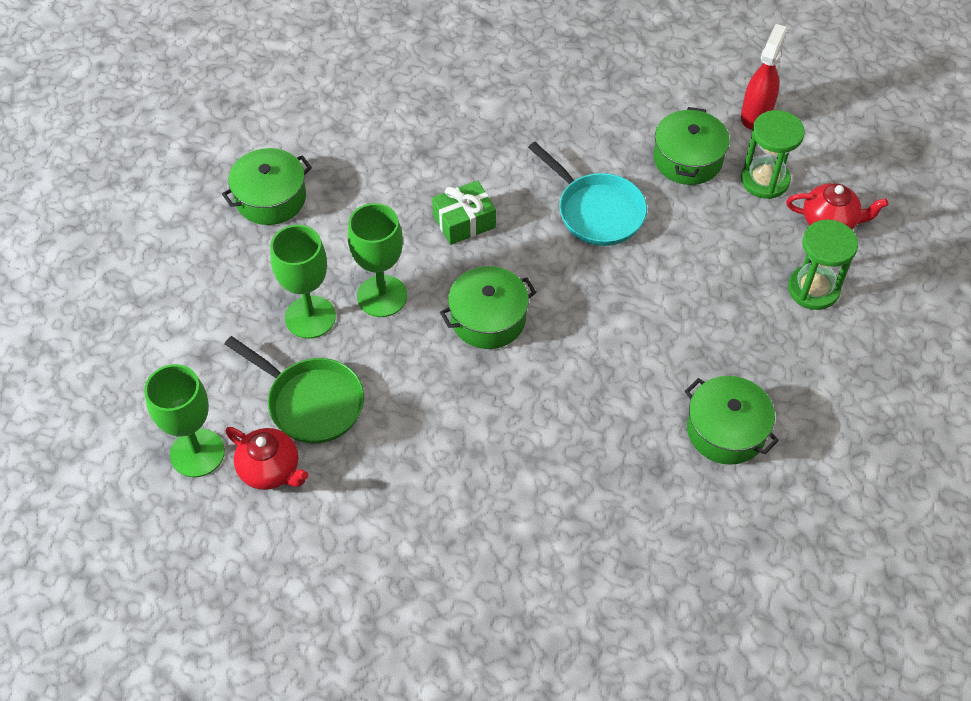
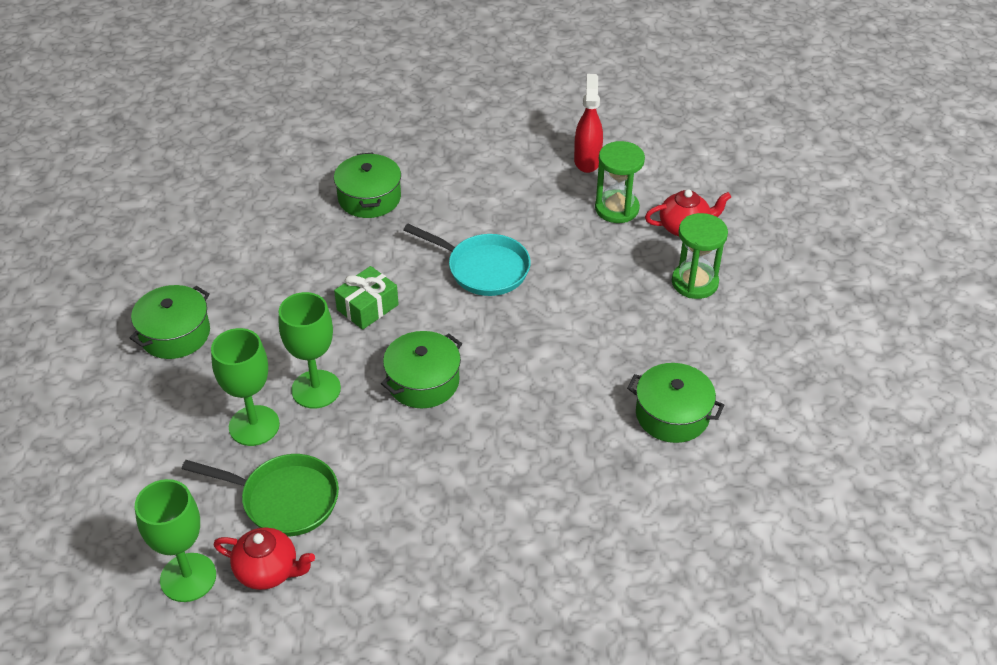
camera: 20 degrees left, 10 degrees down
green pot [654,107,729,185] -> green pot moved to [334,152,401,218]

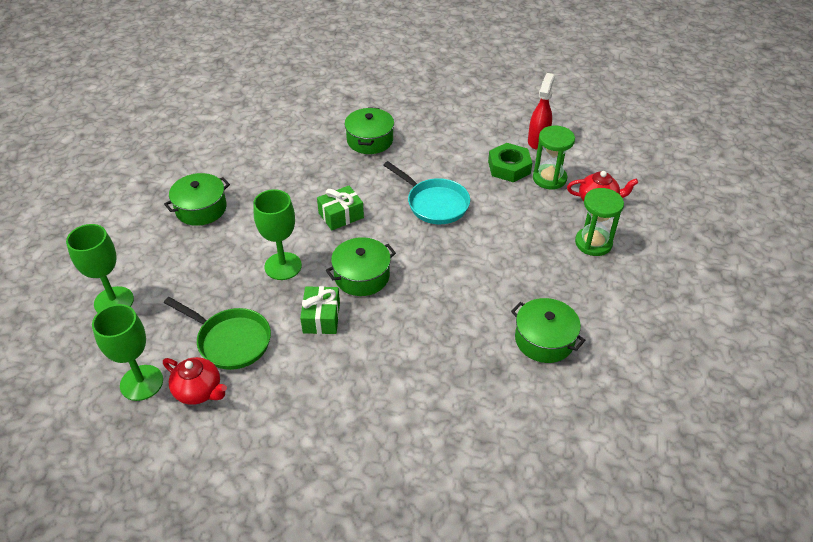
camera: 15 degrees right, 0 degrees up
green goblet [211,328,280,446] -> green goblet moved to [66,224,134,313]
none -> green gift [300,286,340,334]
none -> green nut [488,143,532,182]

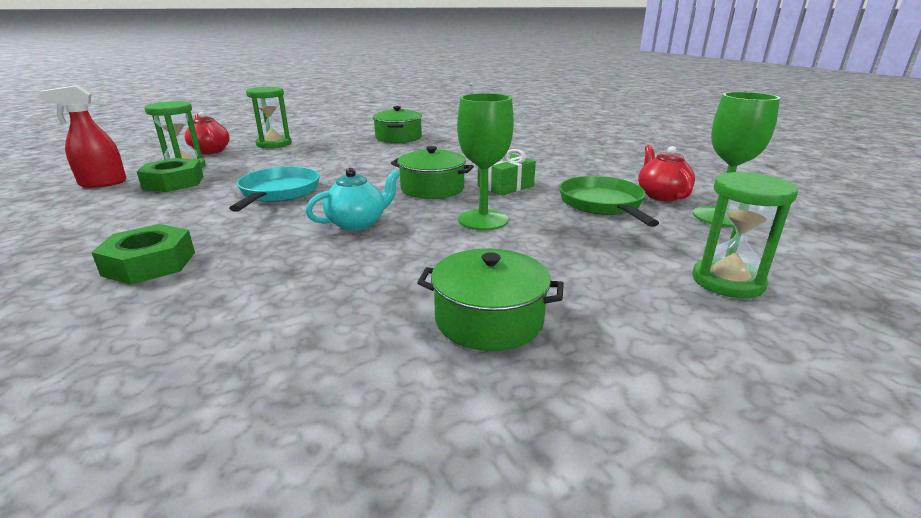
camera: 130 degrees left, 20 degrees down
green goblet [66,224,134,313] -> green hourglass [692,172,798,298]
green gift [317,186,364,230] -> turquoise teapot [305,168,400,231]
green pot [344,107,394,154] -> green nut [91,224,195,285]

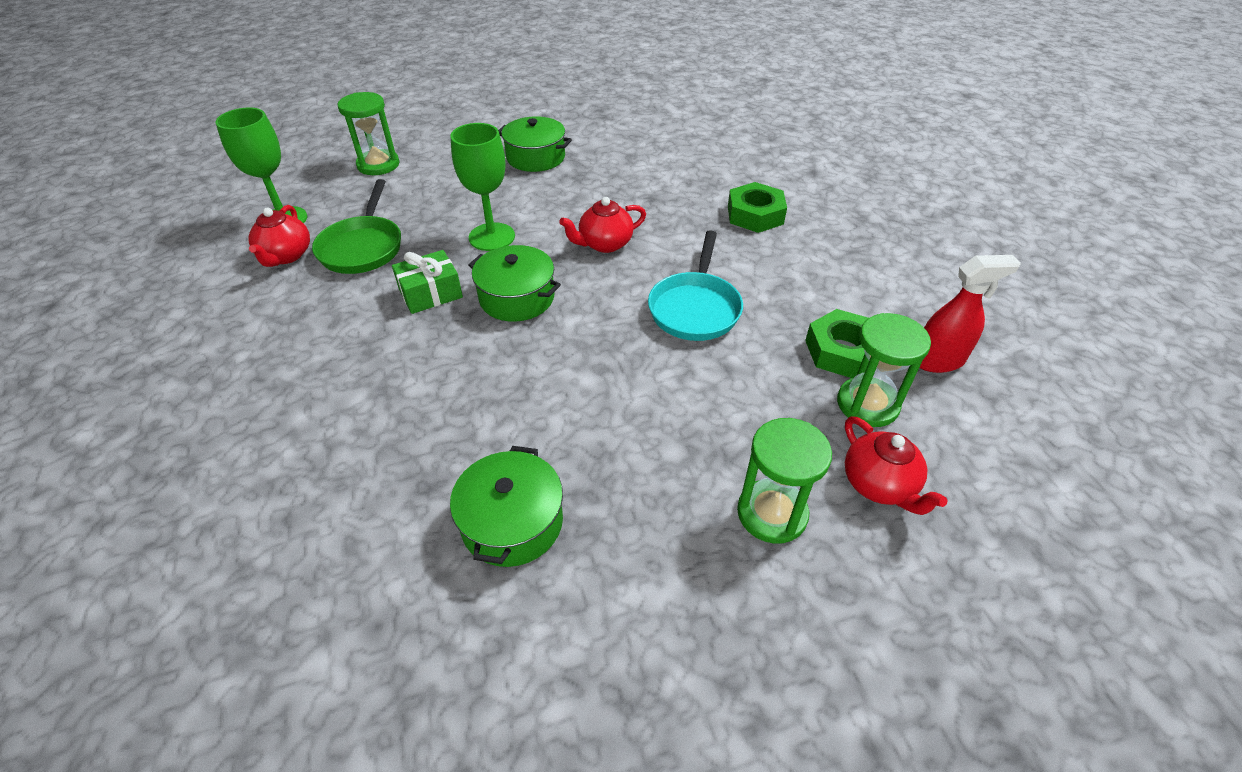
camera: 170 degrees left, 20 degrees up
turquoise teapot [305,168,400,231] -> red teapot [559,197,646,253]

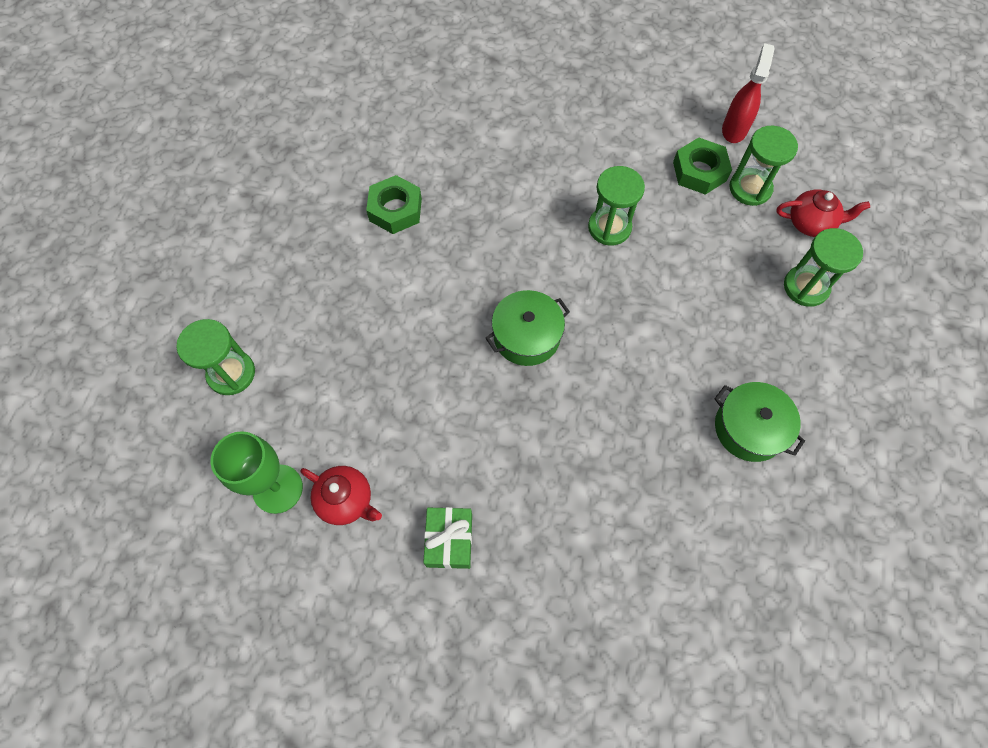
camera: 60 degrees left, 20 degrees up
green pan [312,179,401,274] -> none
green gift [392,250,463,314] -> green gift moved to [423,507,472,569]
green goblet [450,123,515,251] -> none
green pot [499,116,572,172] -> none
red teapot [559,197,646,253] -> none
turquoise pan [648,230,743,341] -> green hourglass [588,166,645,246]
green nut [728,182,787,233] -> green nut moved to [366,175,422,234]

